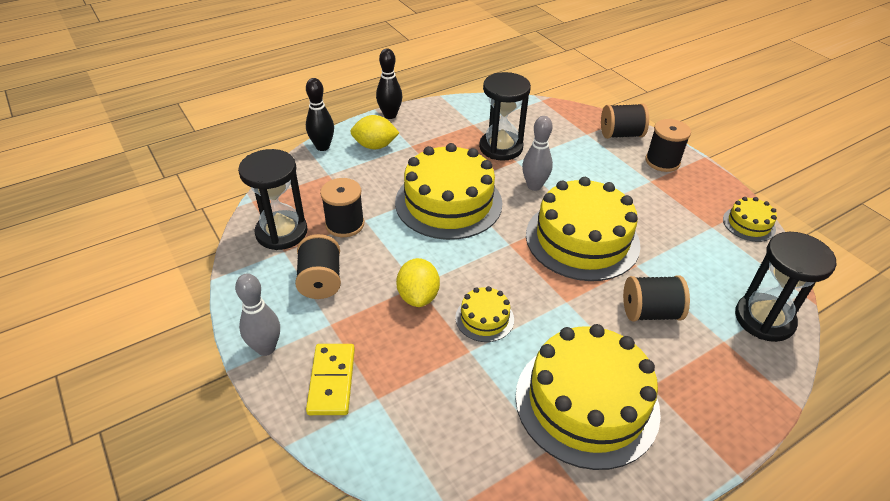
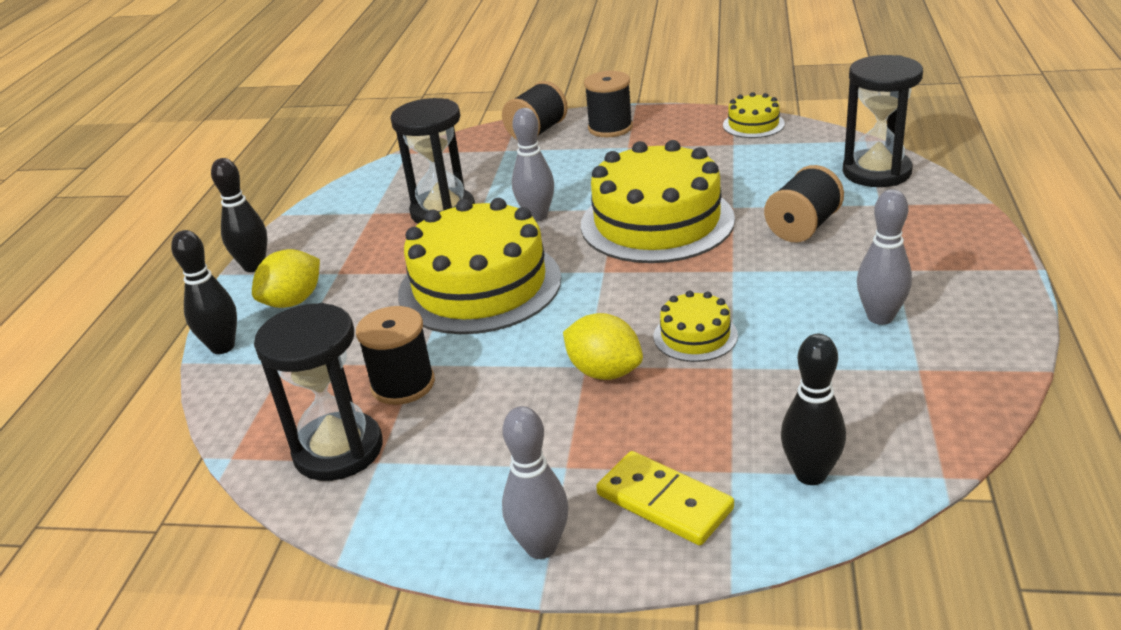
camera: 45 degrees left, 10 degrees down
black spool [295,234,341,299] -> none
yellow cake [515,324,661,470] -> grey bowling pin [857,189,912,325]
none -> black bowling pin [781,334,846,485]

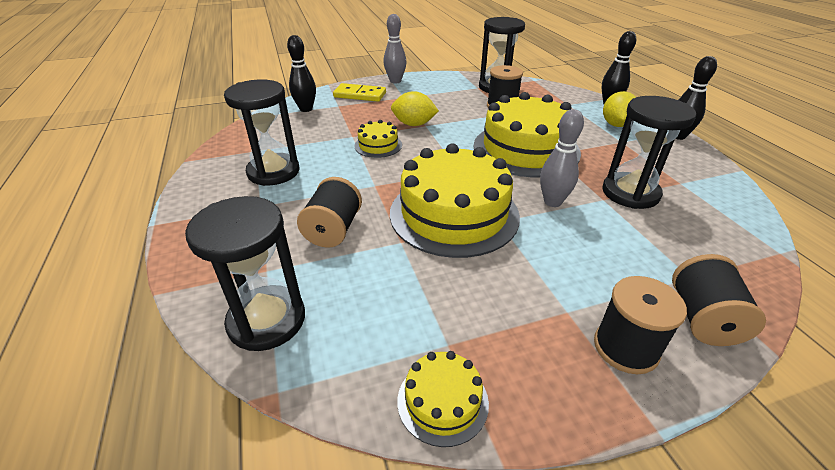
camera: 150 degrees right, 5 degrees up
grey bowling pin [857,189,912,325] -> black hourglass [224,79,299,186]

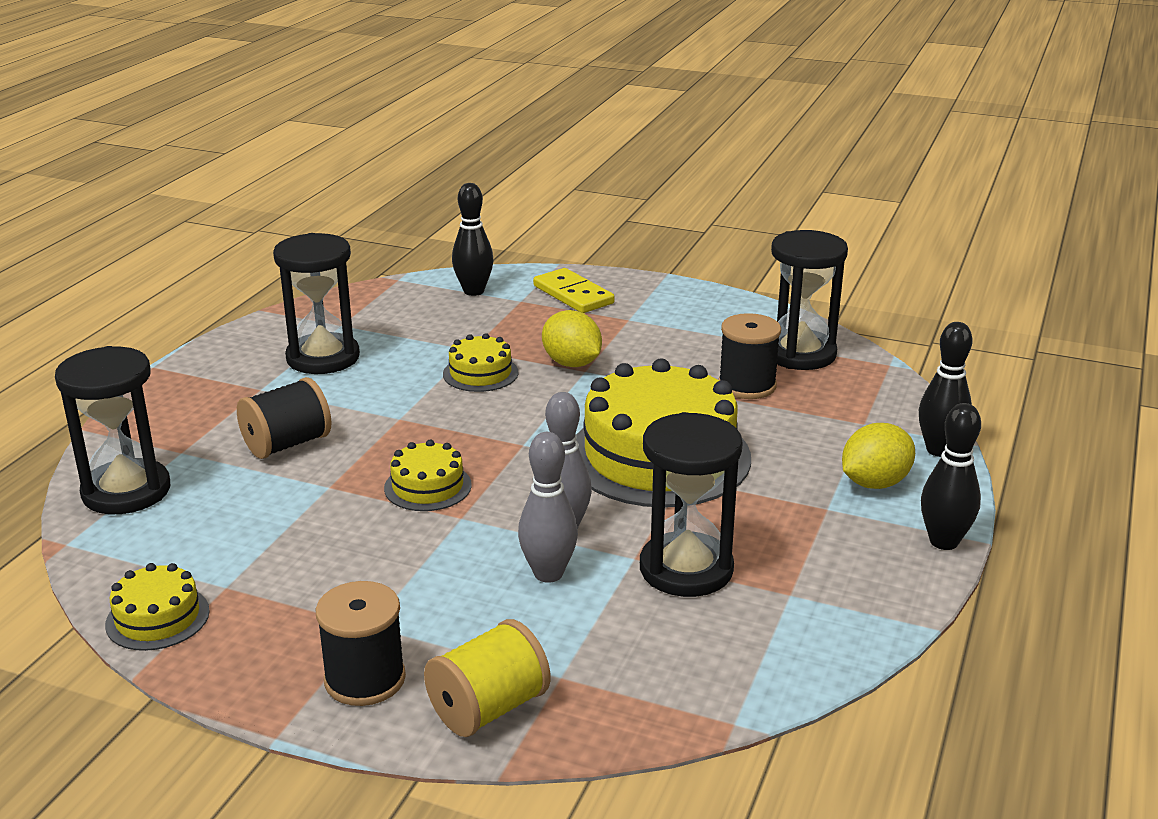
camera: 40 degrees right, 10 degrees down
grey bowling pin [383,14,407,83] -> grey bowling pin moved to [518,432,578,583]
yellow cake [390,143,520,258] -> yellow cake [384,440,472,511], size x0.46
black spool [672,254,766,346] -> yellow spool [424,619,551,737]

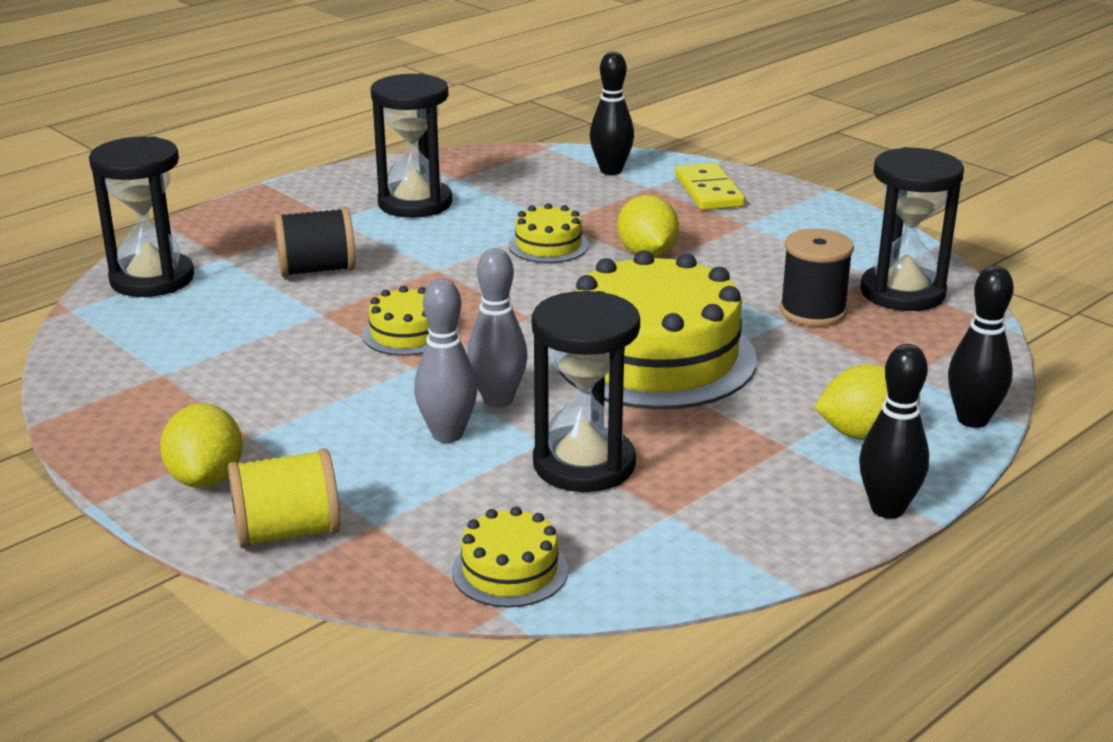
camera: 25 degrees right, 0 degrees up
yellow cake [105,563,210,651] -> yellow cake moved to [452,507,568,607]
black spool [316,581,406,706] -> yellow lemon [160,403,243,488]

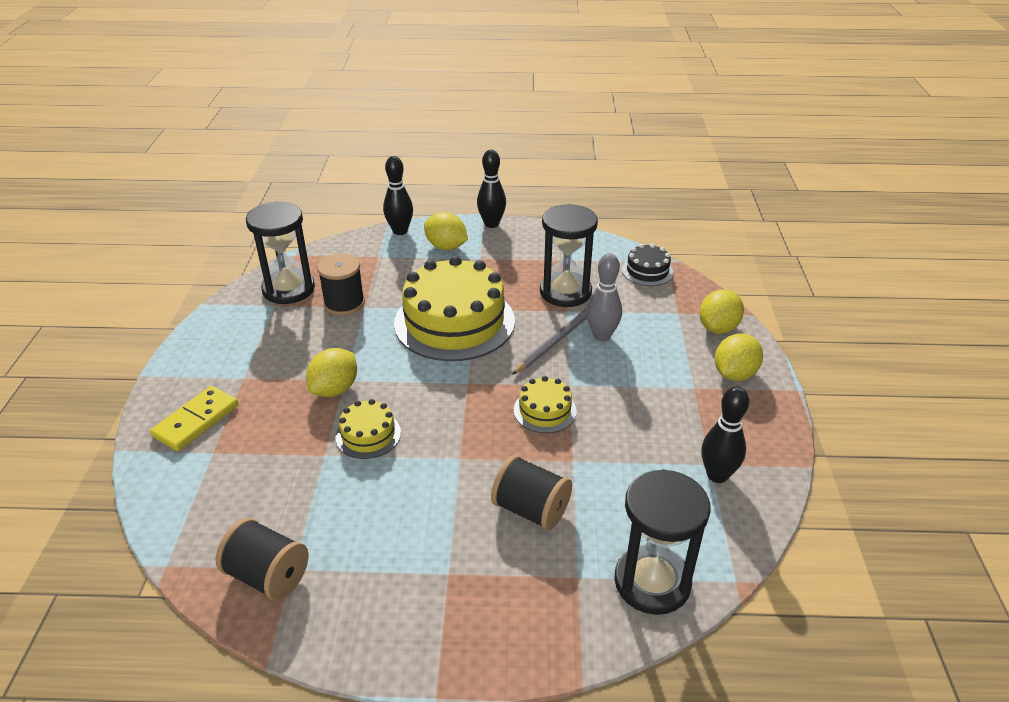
camera: 135 degrees left, 10 degrees up
yellow spool [228,448,340,548] -> yellow lemon [699,289,744,334]
black hourglass [371,73,452,218] -> none
yellow cake [452,507,568,607] -> black cake [622,244,674,286]
grey bowling pin [467,248,527,407] -> grey pencil [512,308,587,375]
black bowling pin [590,51,634,175] -> black bowling pin moved to [701,387,749,483]
none -> black spool [216,518,308,601]

